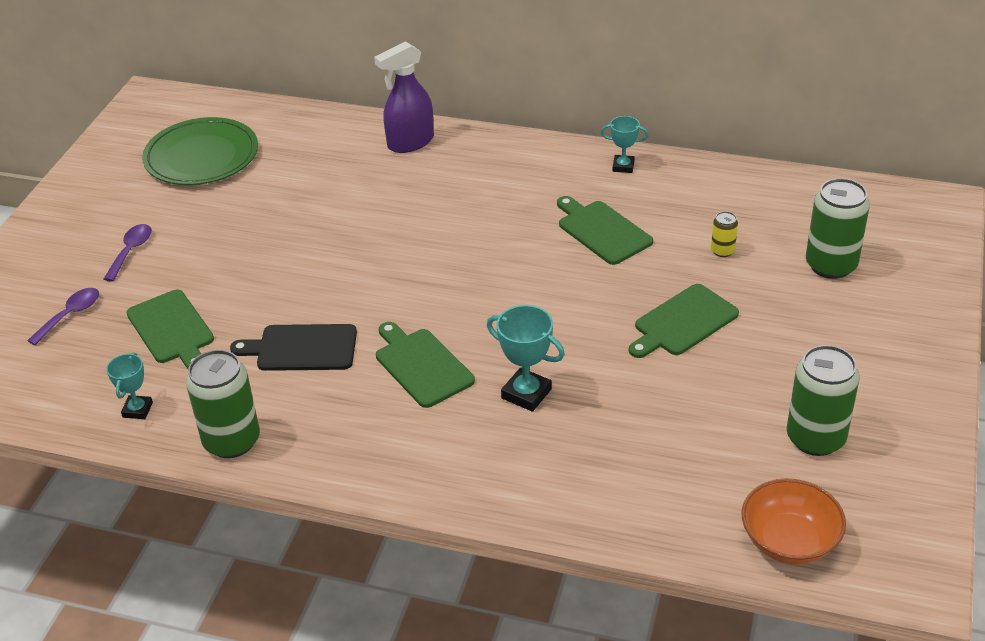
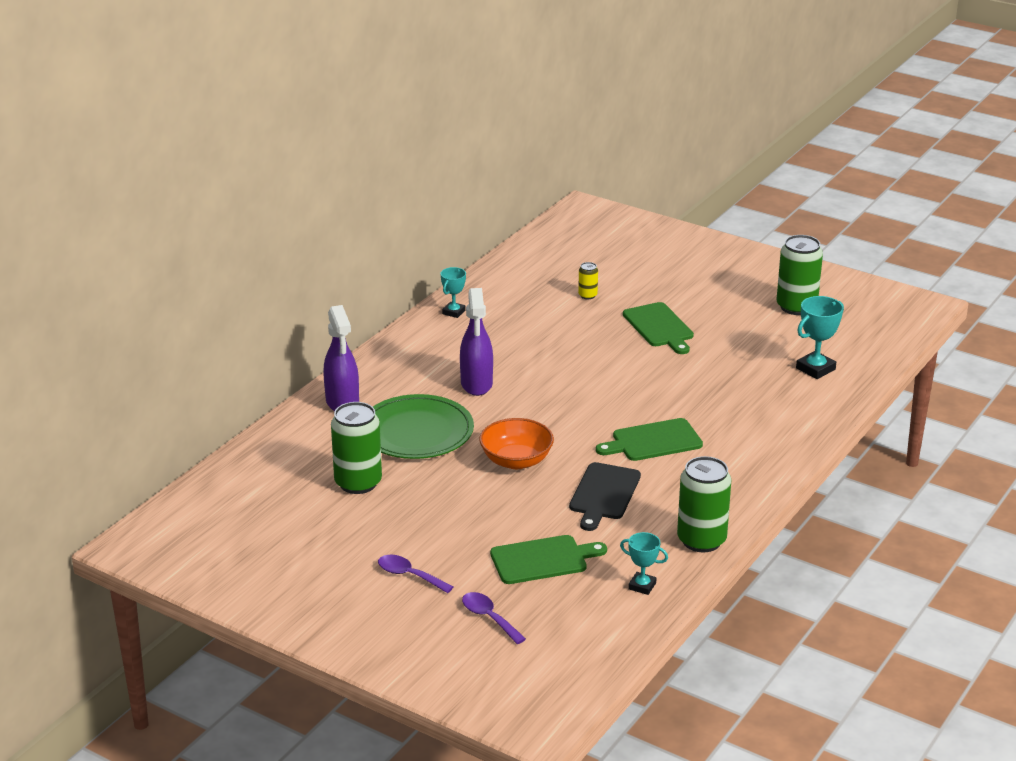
camera: 75 degrees left, 10 degrees down
green plate [142,117,258,185] -> green plate moved to [373,394,474,459]
turquoise trophy [487,305,565,412] -> turquoise trophy moved to [796,296,844,379]
green cutting board [557,196,653,265] -> none
orange bowl [742,478,846,564] -> orange bowl moved to [480,418,554,469]
green can [806,178,870,279] -> green can moved to [331,402,382,494]
none -> purple spray bottle [460,288,493,396]

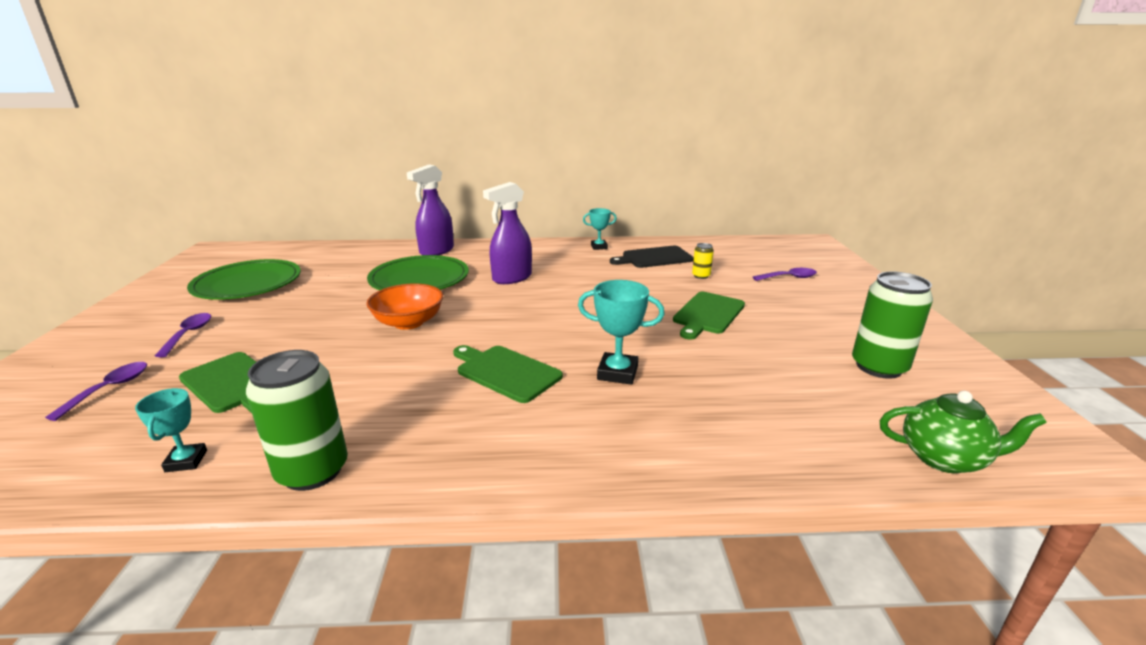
camera: 55 degrees right, 5 degrees down
green can [331,402,382,494] -> none
black cutting board [569,462,641,531] -> black cutting board moved to [610,246,694,268]
turquoise trophy [796,296,844,379] -> turquoise trophy moved to [578,280,665,385]
none -> green plate [187,259,301,300]
none -> purple spoon [753,268,817,281]
none -> green teapot [880,391,1047,473]

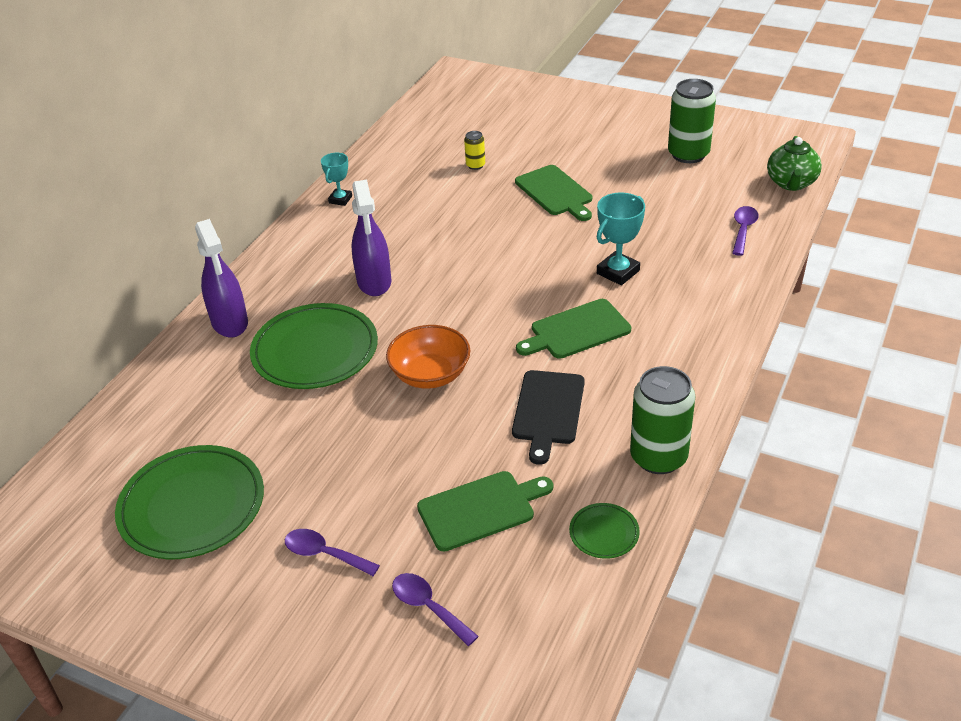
camera: 60 degrees left, 15 degrees up
turquoise trophy [135,388,207,472] -> green plate [569,503,640,559]
black cutting board [610,246,694,268] -> black cutting board moved to [512,370,585,465]
purple spoon [753,268,817,281] -> purple spoon moved to [732,206,758,256]
green teapot [880,391,1047,473] -> green teapot turned 150 degrees clockwise [767,136,822,191]

